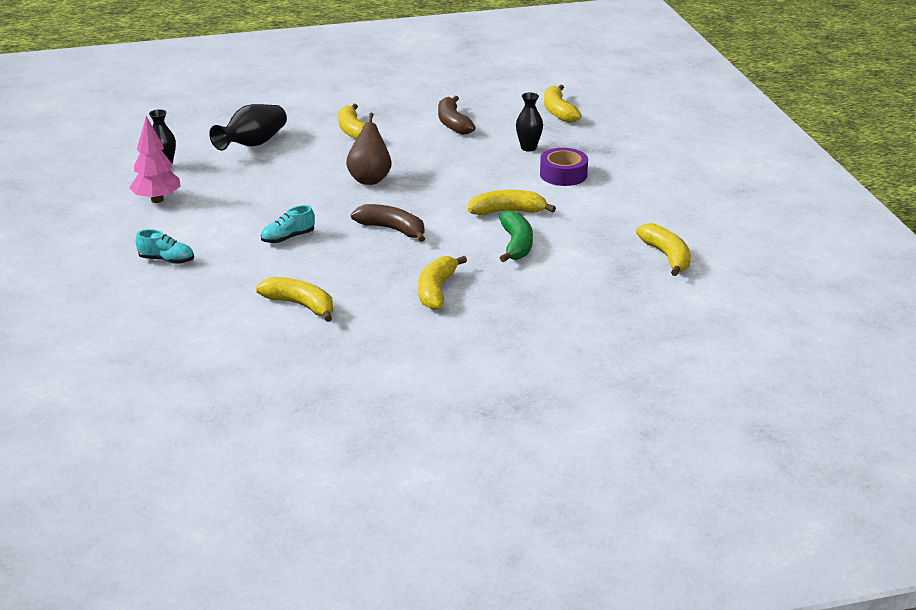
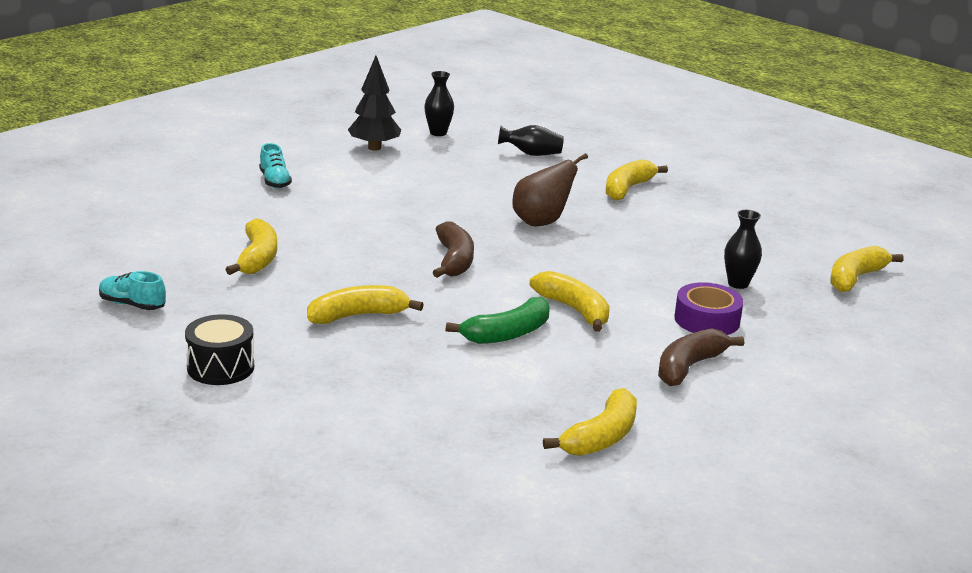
camera: 55 degrees right, 5 degrees down
pink tree [129,116,181,203] -> black tree [348,56,401,151]
black vase [209,104,287,151] -> black vase [498,125,564,156], size x0.66
turquoise shoe [261,205,315,243] -> turquoise shoe moved to [99,271,166,310]
brown banana [438,96,476,135] -> brown banana moved to [658,328,744,386]
none -> black drum [185,314,254,385]

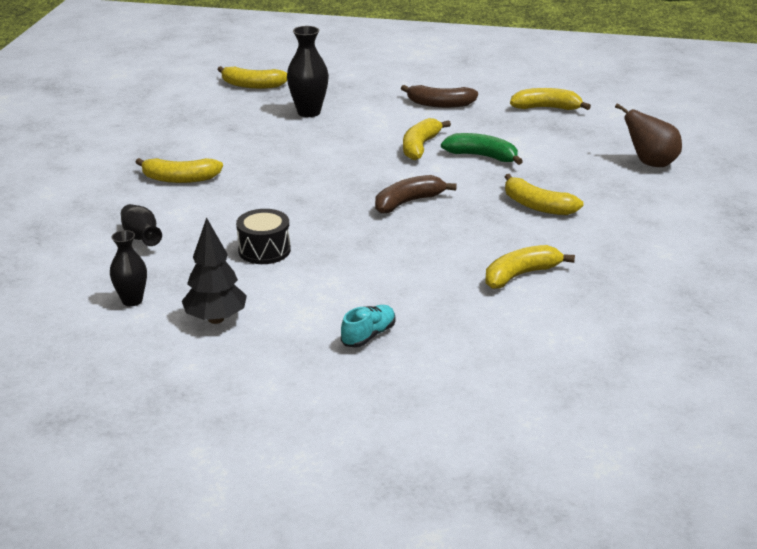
camera: 120 degrees left, 5 degrees up
turquoise shoe [99,271,166,310] -> none
black drum [185,314,254,385] -> black drum moved to [236,209,291,264]
brown pear [512,153,588,226] -> brown pear moved to [615,103,682,167]
purple tape [674,282,744,335] -> none
black vase [724,210,762,289] -> black vase [287,26,329,117], size x1.53

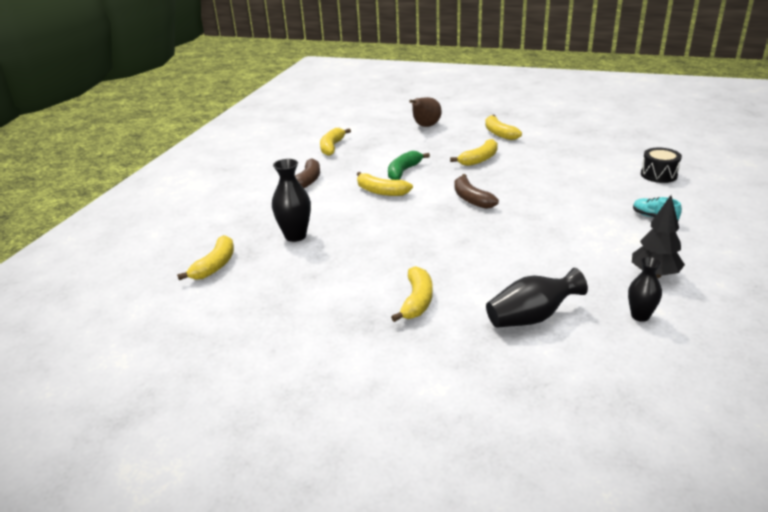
camera: 80 degrees left, 0 degrees up
black vase [121,204,162,246] -> black vase [486,268,588,328], size x1.53
black drum [236,209,291,264] -> black drum moved to [641,148,682,183]
yellow banana [486,245,575,289] -> yellow banana moved to [485,115,522,140]

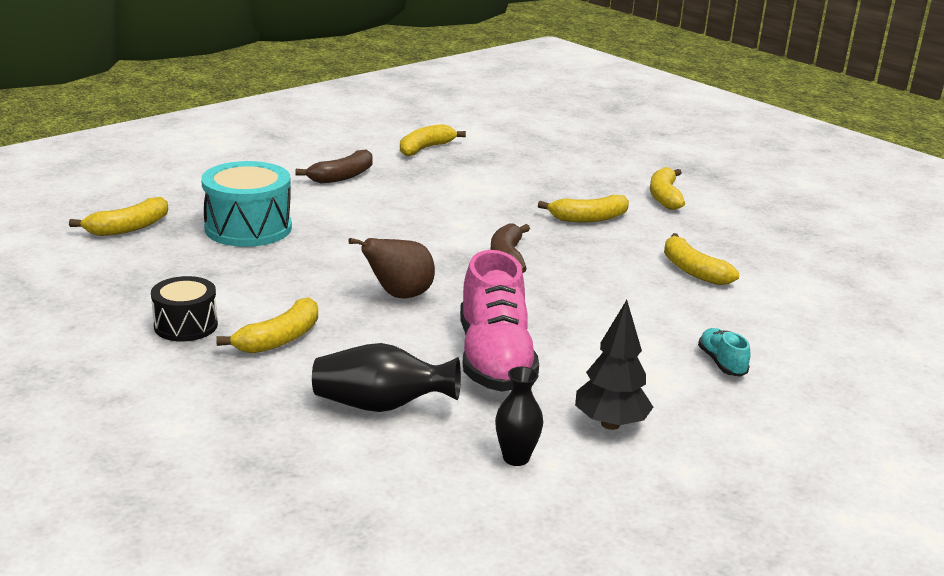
camera: 25 degrees right, 5 degrees down
black vase [272,159,311,242] -> turquoise drum [201,161,292,247]
yellow banana [357,172,413,196] -> yellow banana moved to [664,233,740,285]
green banana [388,151,430,180] -> none
brown pear [409,97,442,127] -> brown pear moved to [348,238,435,299]
black drum [641,148,682,183] -> black drum moved to [151,276,218,342]
none -> pink shoe [460,250,539,392]

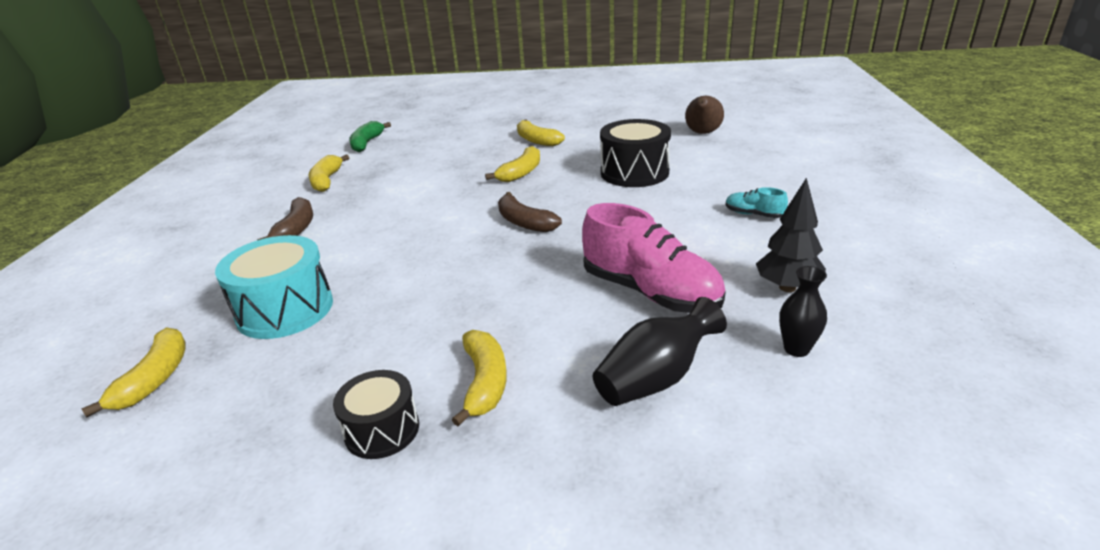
camera: 40 degrees left, 5 degrees up
brown pear [348,238,435,299] -> brown pear moved to [685,96,724,134]
yellow banana [664,233,740,285] -> black drum [600,119,671,187]
none -> green banana [349,121,391,152]

